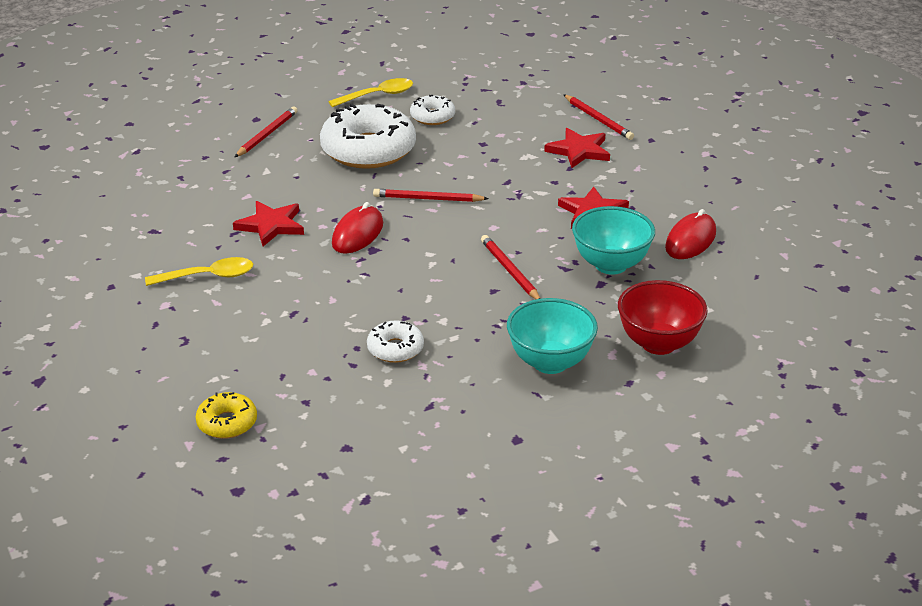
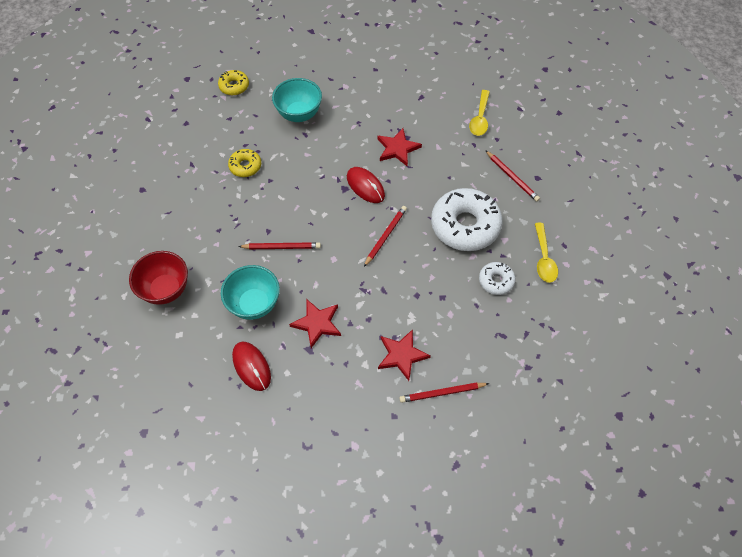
camera: 115 degrees right, 25 degrees up
yellow spoon [145,257,253,286] -> yellow spoon moved to [469,90,490,136]
white donut [367,320,424,363] -> yellow donut [228,149,261,177]
turquoise bowl [507,298,598,374] -> turquoise bowl moved to [272,78,322,122]

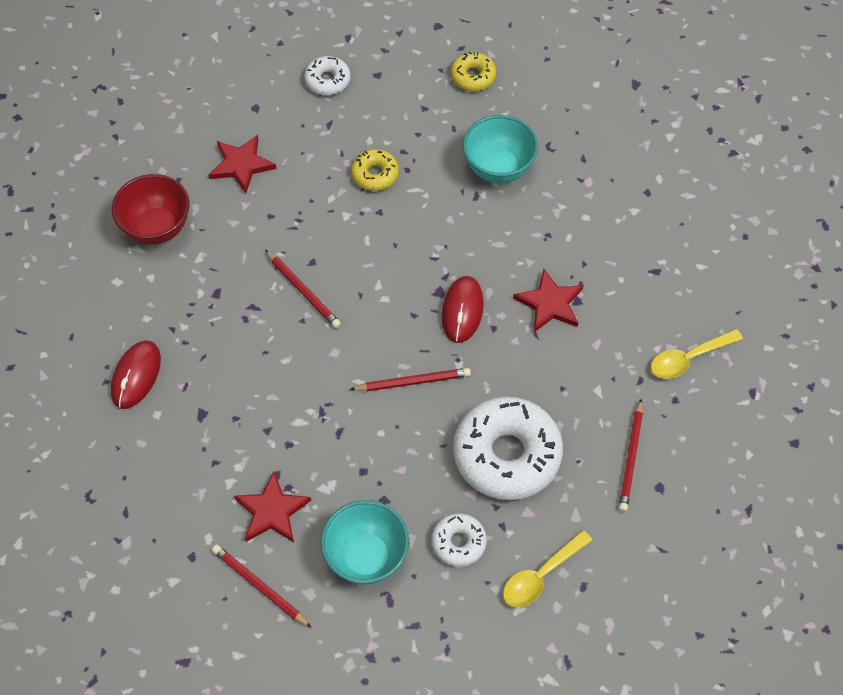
camera: 50 degrees right, 0 degrees up
turquoise bowl [221,265,280,320] -> turquoise bowl moved to [321,500,409,585]
red star [289,299,341,348] -> red star moved to [208,135,276,193]
none -> white donut [304,56,351,95]

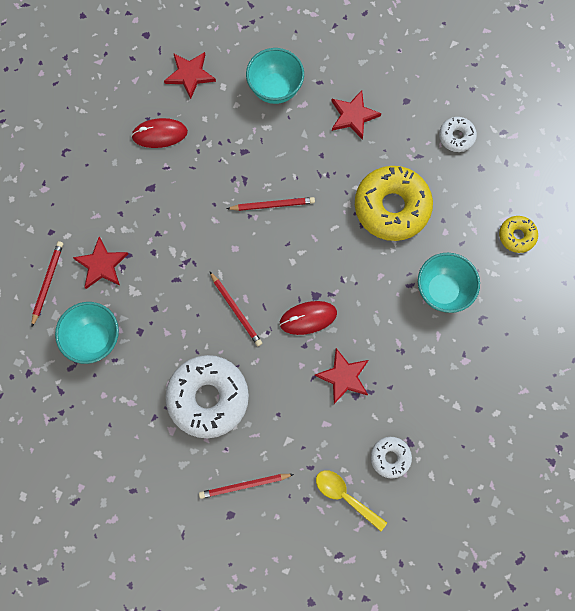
camera: 65 degrees right, 15 degrees up
red bowl [112,174,190,245] -> turquoise bowl [246,48,304,104]
red pencil [265,250,341,328] -> red pencil turned 120 degrees counterclockwise [226,197,315,211]
yellow donut [351,149,399,191] -> yellow donut [355,166,433,241], size x2.03
white donut [431,513,487,567] -> white donut moved to [371,437,412,478]
yellow spoon [503,530,592,607] -> none
none -> red star [164,52,216,99]

